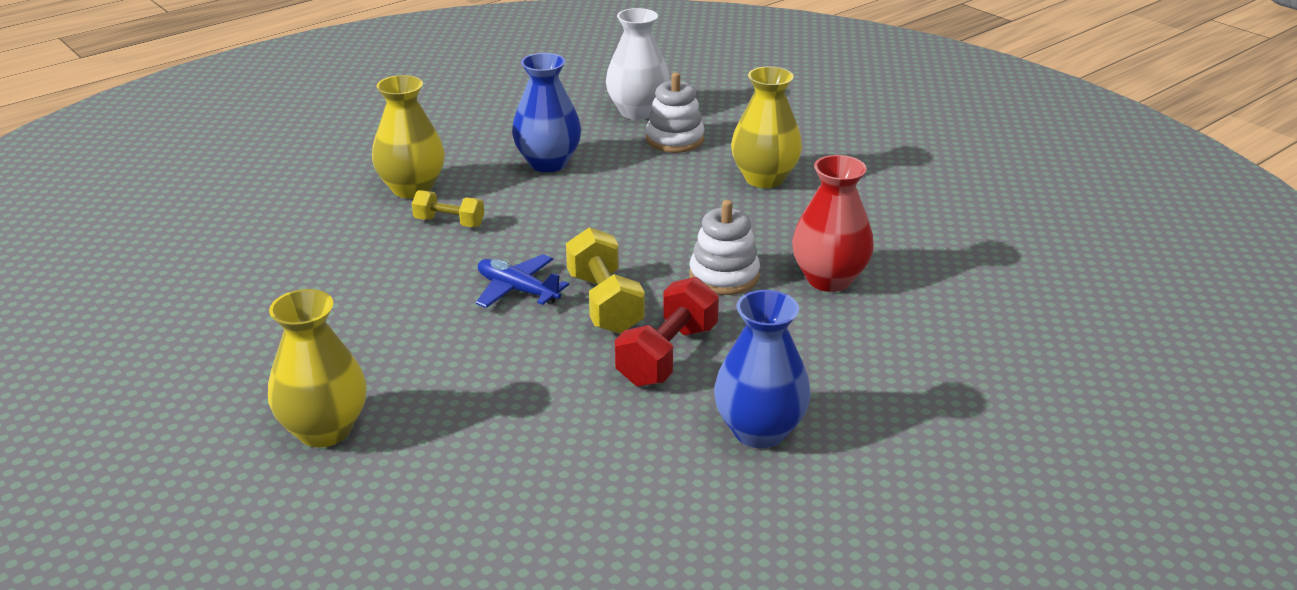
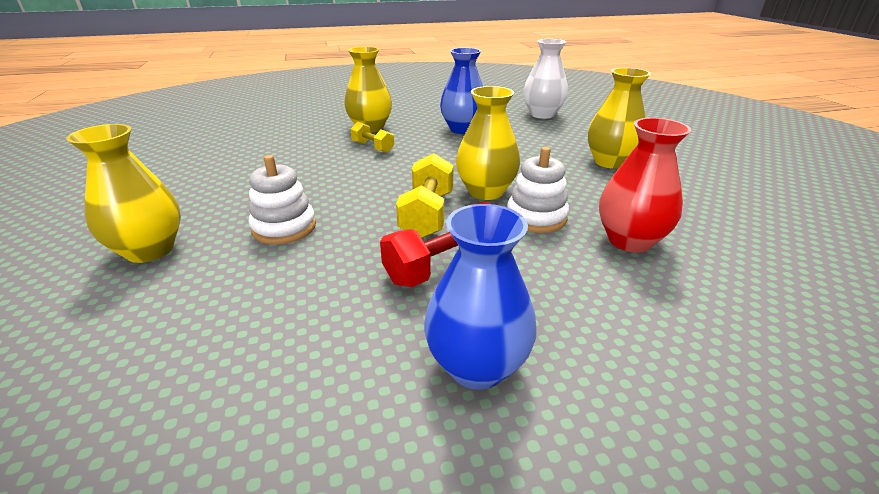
camera: 25 degrees right, 0 degrees up
blue plane [476,254,569,308] -> none
white stacking toy [646,72,704,153] -> white stacking toy moved to [249,155,316,244]
none -> yellow vase [456,86,520,200]

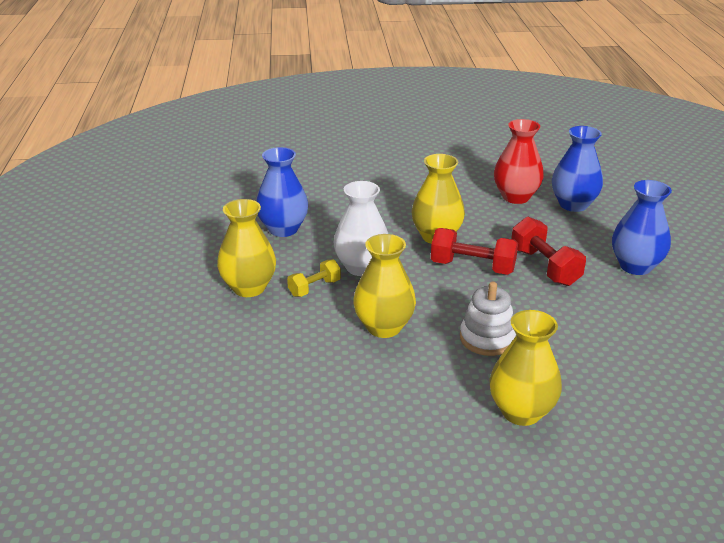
camera: 80 degrees left, 0 degrees up
yellow dumbbell [396,153,454,238] -> red dumbbell [431,228,518,275]
white stacking toy [507,147,569,233] -> none
white vase [523,39,568,119] -> white vase moved to [334,181,388,276]
yellow vase [588,68,651,169] -> yellow vase moved to [353,234,416,338]
none -> blue vase [552,126,603,212]

